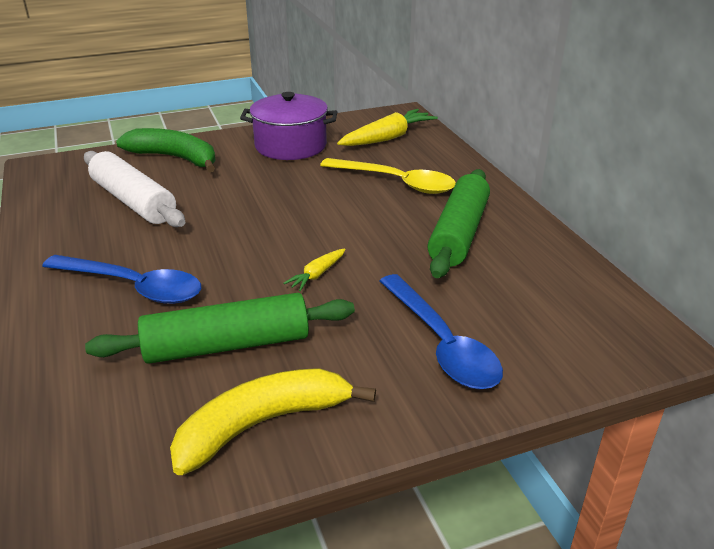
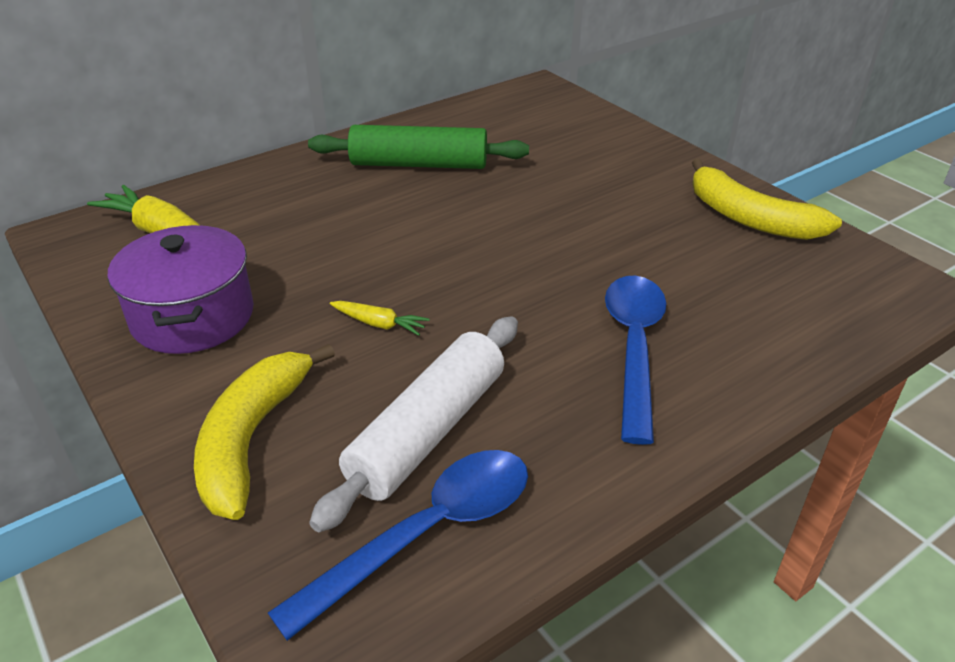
camera: 105 degrees left, 5 degrees up
green rolling pin [85,293,355,364] -> none
green banana [116,128,216,172] -> yellow banana [194,344,335,520]
yellow carrot [283,248,345,291] -> yellow carrot moved to [330,301,430,336]
yellow spoon [320,158,456,194] -> none
blue spoon [380,274,503,389] -> blue spoon moved to [268,450,528,641]

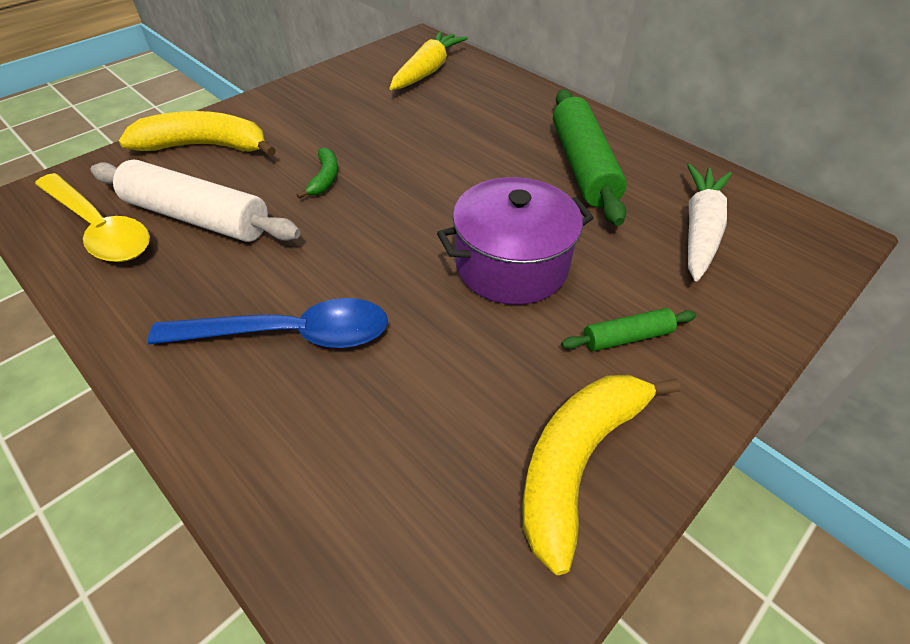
camera: 80 degrees right, 10 degrees up
purple pot [108,225,254,354] -> purple pot moved to [437,177,594,305]
blue spoon [268,450,528,641] -> yellow spoon [35,173,150,262]
yellow carrot [330,301,430,336] -> green banana [297,147,338,199]
none -> green rolling pin [561,308,696,351]
none -> white carrot [687,164,732,281]

